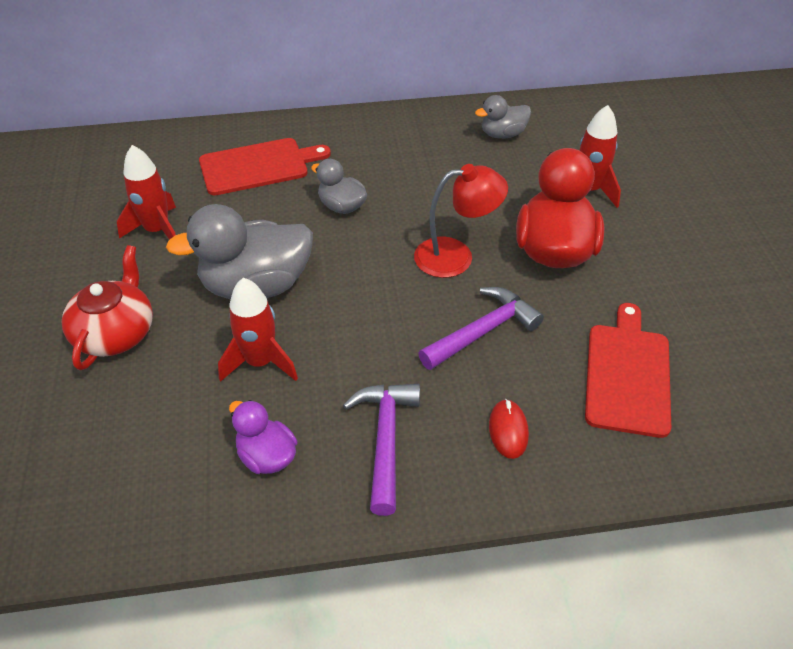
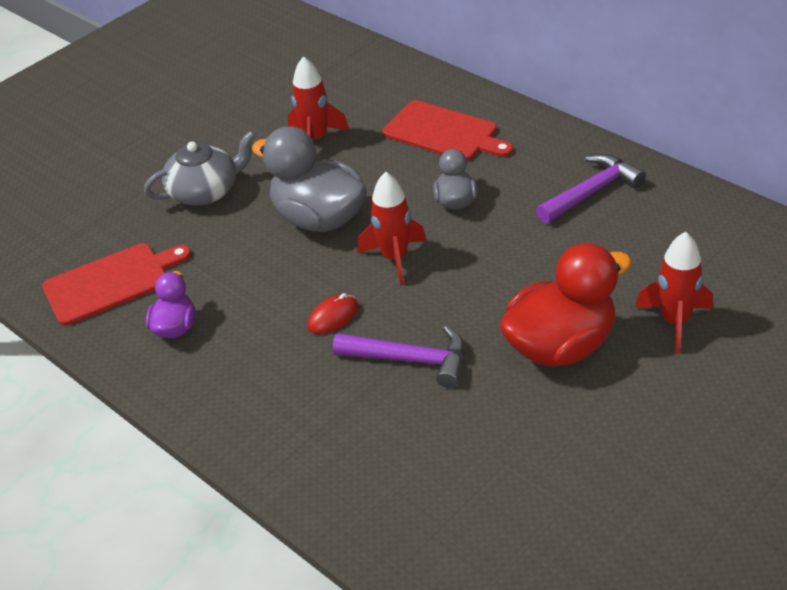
camera: 55 degrees right, 5 degrees down
red teapot [62,245,153,370] -> grey teapot [144,131,256,206]
red rocket [218,278,298,382] -> red rocket moved to [358,172,426,286]
purple hammer [343,384,420,516] -> purple hammer moved to [536,154,646,223]
red lamp [414,164,508,278] -> none
grey duck [475,95,531,139] -> none
red mouse [489,399,529,459] -> red mouse moved to [307,293,359,334]
red cutting board [585,303,671,438] -> red cutting board moved to [42,243,191,326]

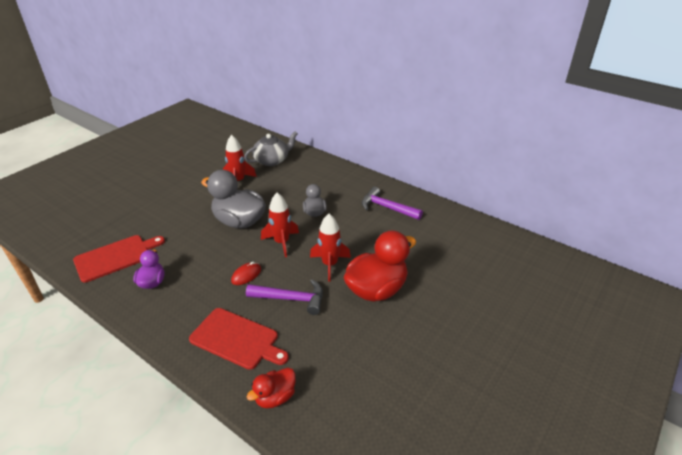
camera: 10 degrees left, 5 degrees down
grey teapot [144,131,256,206] -> grey teapot moved to [244,131,298,166]
red cutting board [383,100,513,161] -> red cutting board moved to [189,308,289,370]
purple hammer [536,154,646,223] -> purple hammer turned 105 degrees counterclockwise [362,187,423,220]
red rocket [635,232,713,354] -> red rocket moved to [310,214,351,282]
none -> red duck [247,368,296,408]

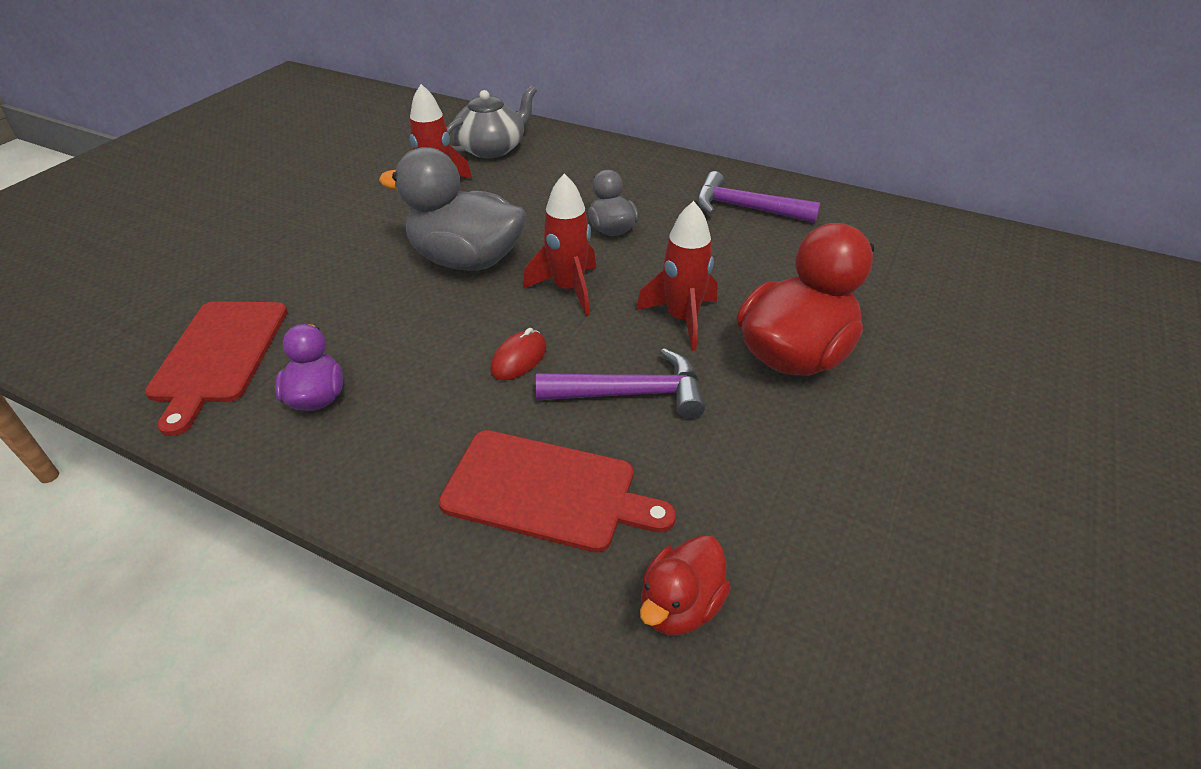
camera: 10 degrees left, 5 degrees up
red cutting board [73,235,165,283] -> red cutting board turned 135 degrees clockwise [145,301,288,436]

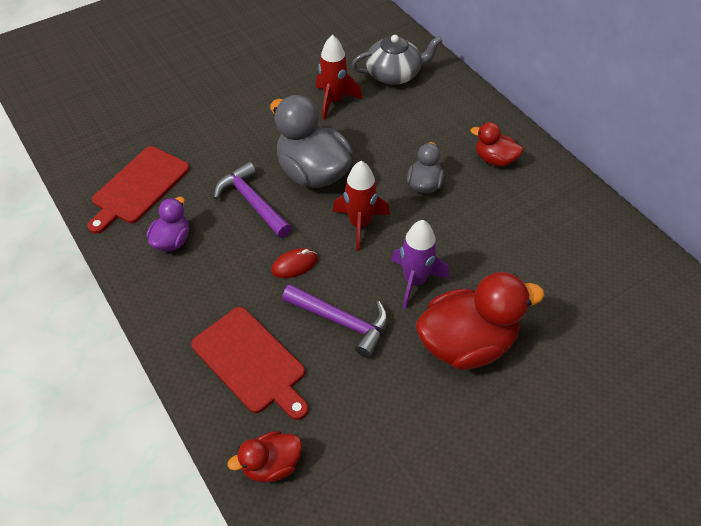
camera: 30 degrees right, 10 degrees up
red rocket [636,201,717,351] -> purple rocket [391,220,449,309]
purple hammer [697,171,820,223] -> purple hammer moved to [214,162,292,238]
none -> red duck [471,122,523,166]

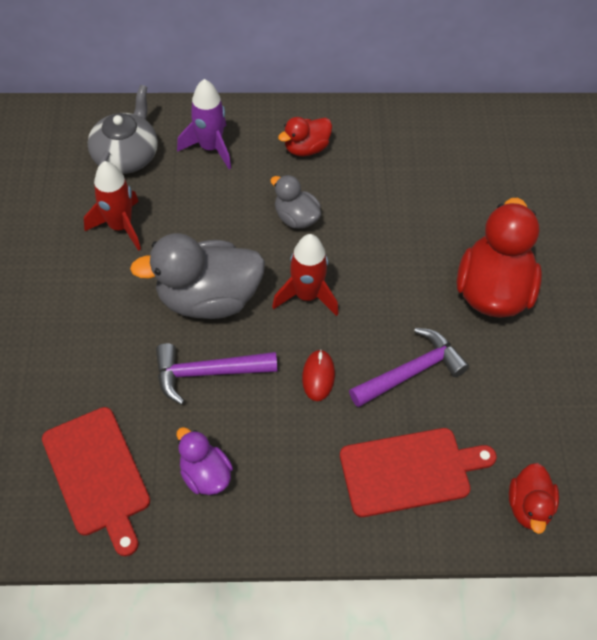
camera: 60 degrees left, 5 degrees up
purple rocket [391,220,449,309] -> purple rocket moved to [177,79,231,169]

